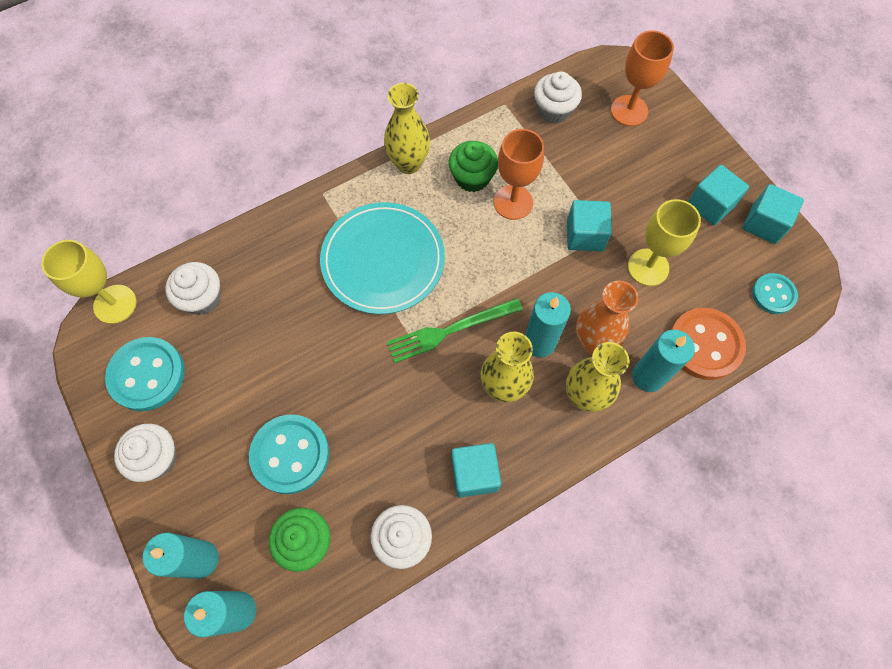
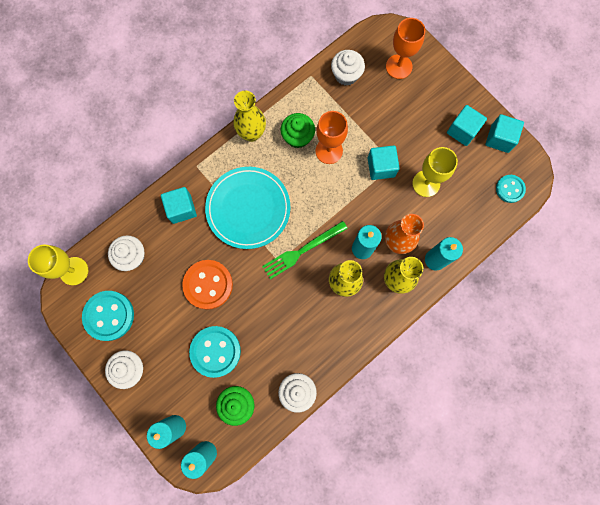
camera: 10 degrees left, 10 degrees up
turquoise cube [451,443,501,498] -> turquoise cube moved to [161,187,197,224]
orange button [671,308,746,380] -> orange button moved to [182,260,233,310]

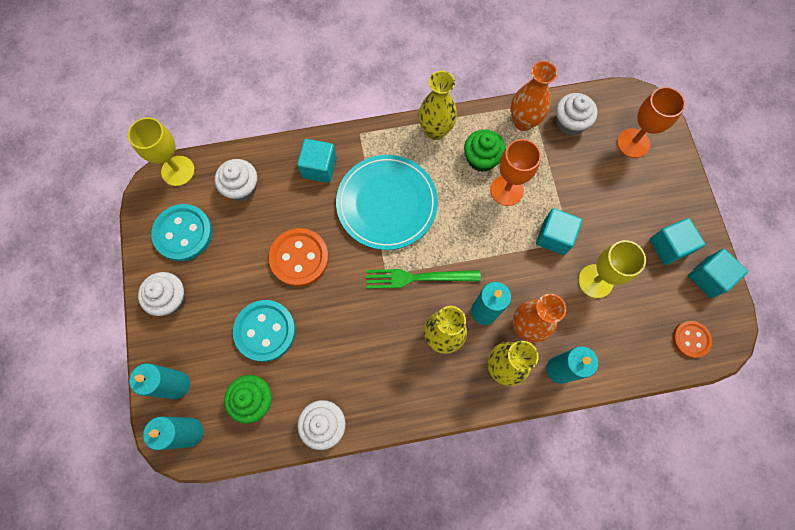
camera: 30 degrees right, 5 degrees down
turquoise button [496,175,526,203] -> orange button [673,321,712,358]
none -> orange vase [511,61,558,131]

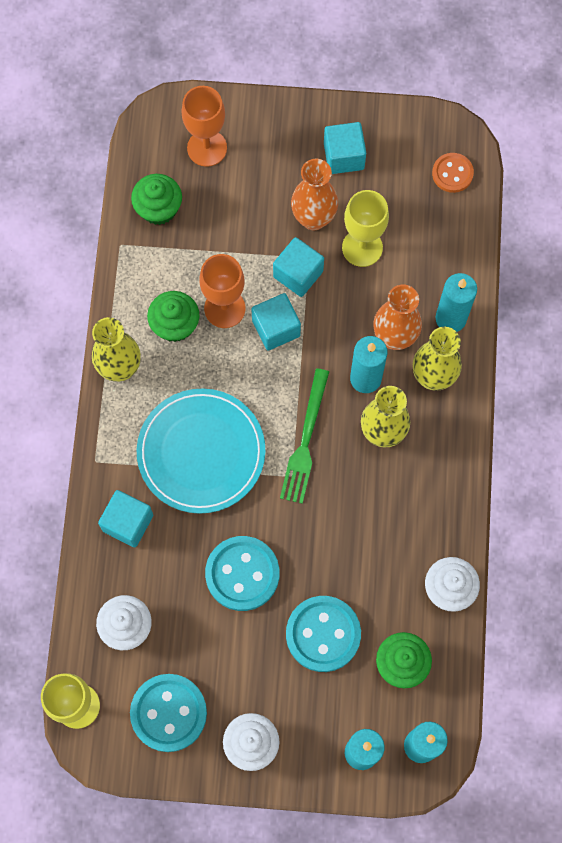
camera: 75 degrees left, 0 degrees up
orange button [269,228,329,287] -> turquoise button [205,536,279,611]
orange vase [511,61,558,131] -> orange vase moved to [291,159,338,230]
white cupcake [556,93,598,136] -> green cupcake [131,174,182,225]
turquoise cube [688,249,748,298] -> turquoise cube moved to [251,293,301,351]

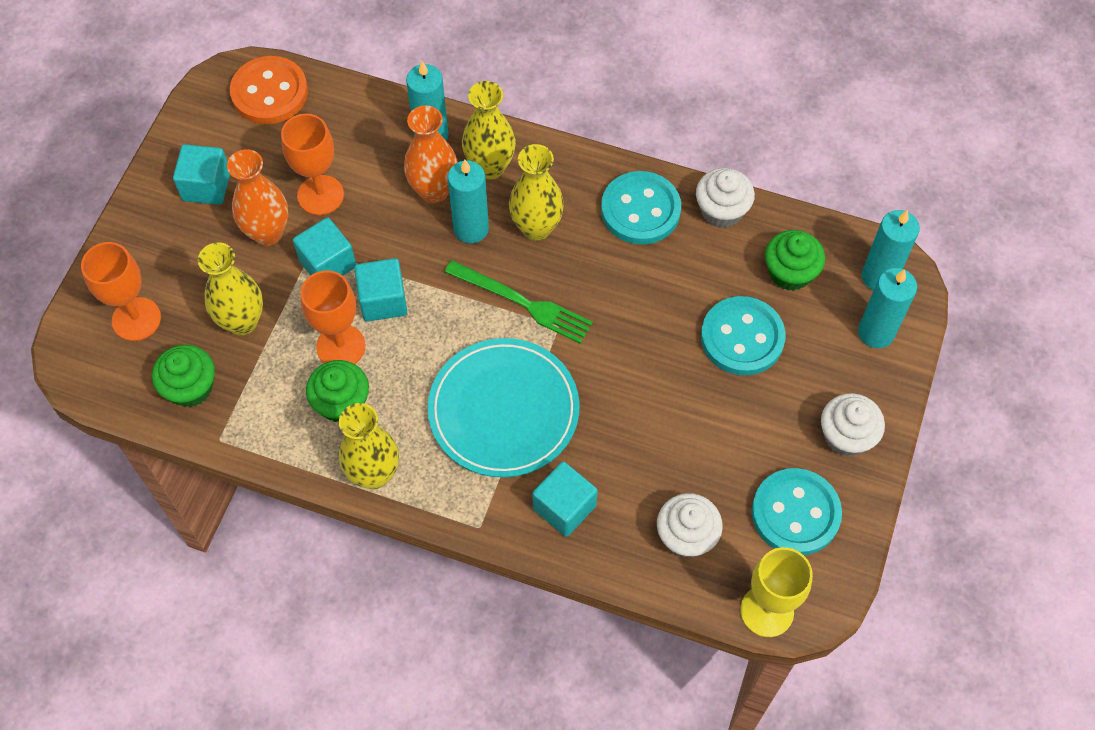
camera: 75 degrees left, 10 degrees down
turquoise button [205,536,279,611] -> turquoise button moved to [601,171,681,245]
yellow goblet [342,190,389,267] -> orange goblet [281,114,344,215]
orange button [432,153,474,193] -> orange button [230,56,308,124], size x1.67
none -> yellow vase [198,242,263,336]

